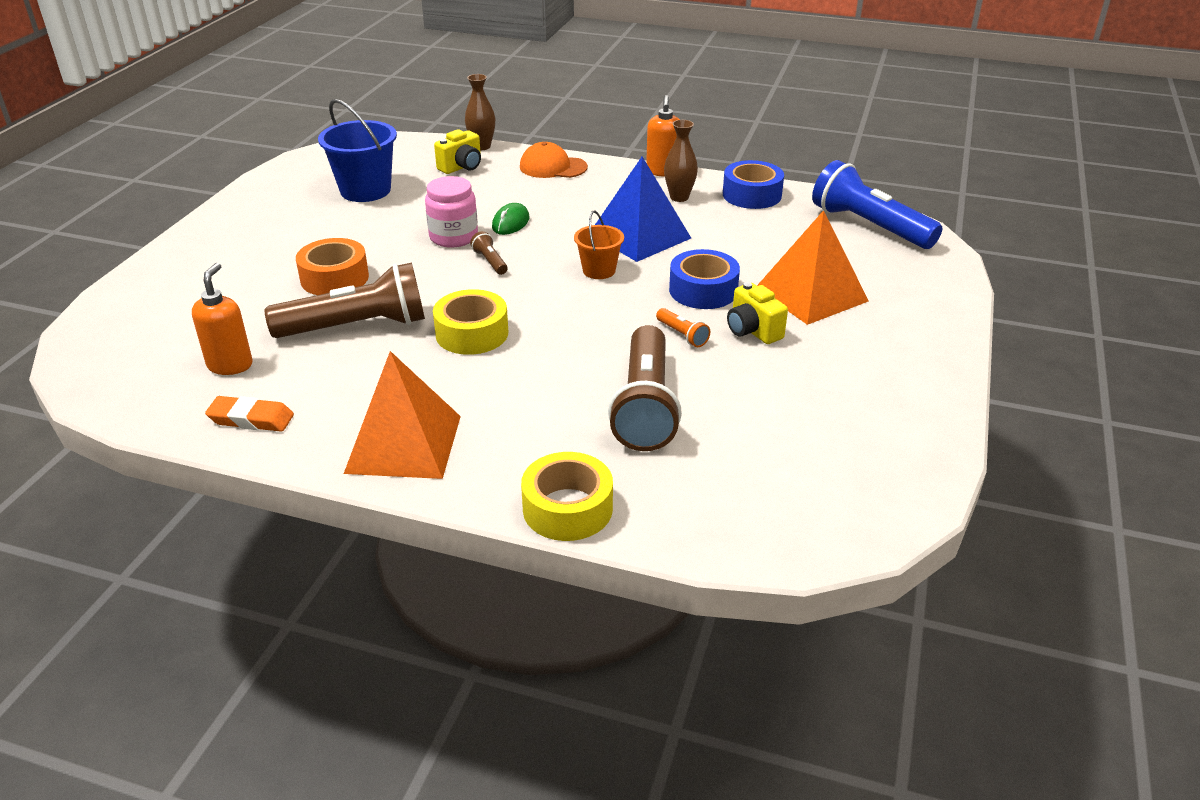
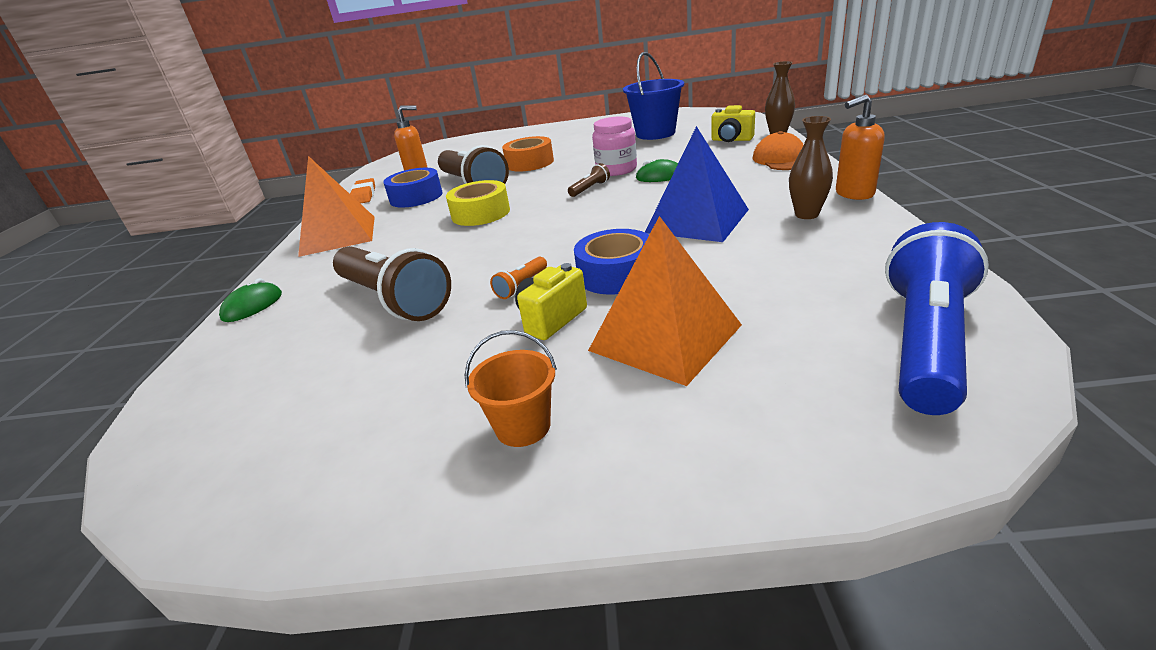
camera: 75 degrees right, 5 degrees down
yellow tape [521,452,613,541] -> green mouse [219,278,282,322]
orange bucket [574,211,624,279] -> orange bucket moved to [465,330,557,447]
brown flashlight [608,325,682,451] -> brown flashlight turned 120 degrees counterclockwise [333,246,451,321]
blue tape [723,160,784,209] -> blue tape moved to [383,168,442,208]

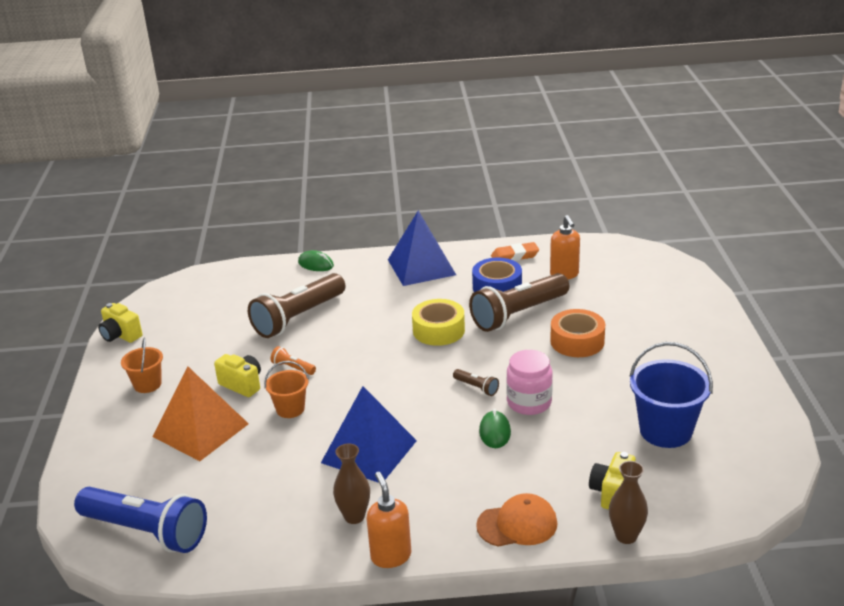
camera: 85 degrees right, 0 degrees up
orange pyramid [298,156,375,257] -> blue pyramid [388,210,456,286]
blue tape [574,229,649,295] -> orange bucket [264,361,309,418]
none -> yellow camera [98,303,143,343]

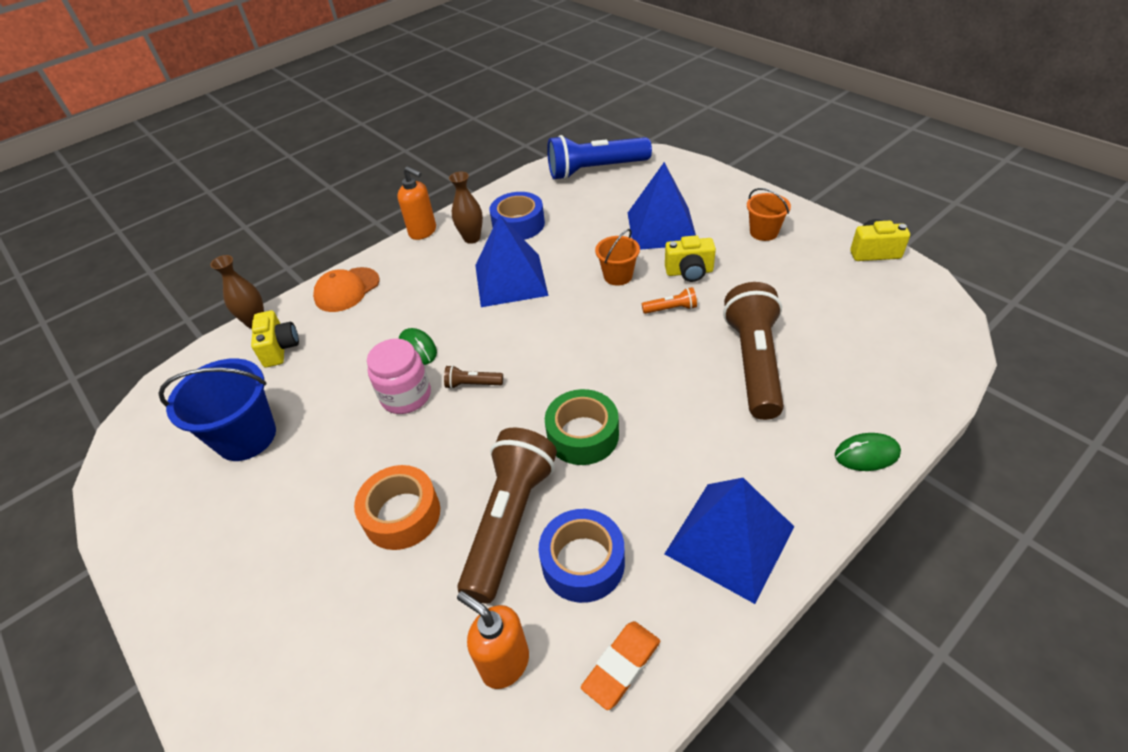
camera: 145 degrees right, 15 degrees up
orange pyramid [153,366,249,461] -> blue pyramid [628,162,696,250]
yellow tape [412,299,465,346] -> green tape [545,389,619,465]
none -> blue tape [490,192,545,240]

